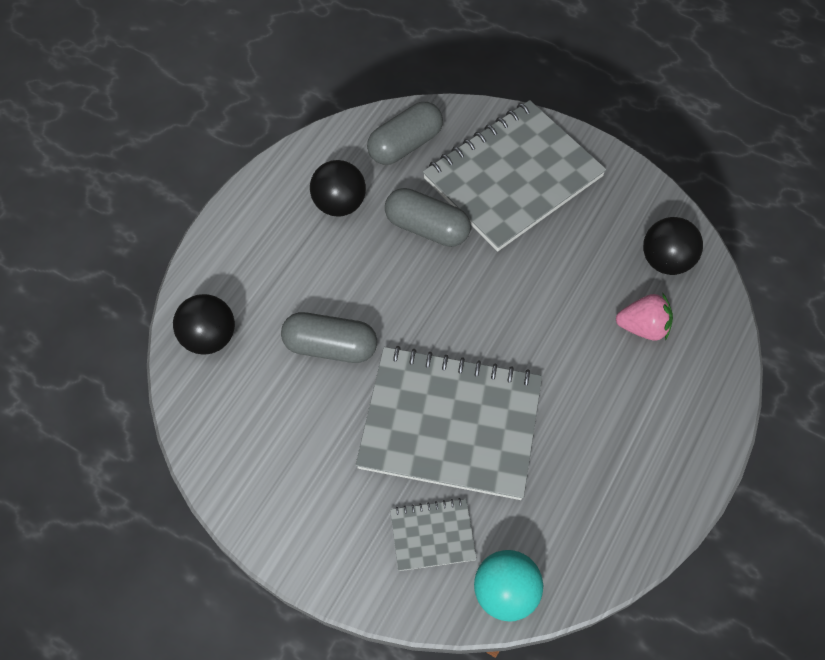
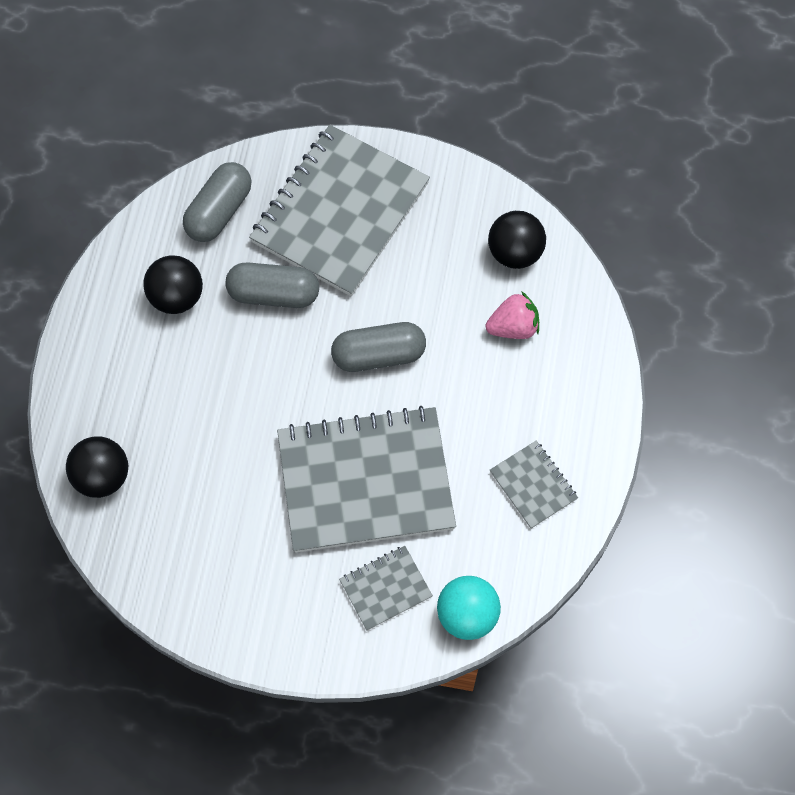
camera: 20 degrees left, 5 degrees up
grey capsule [281,312,377,363] -> grey capsule moved to [331,322,426,372]
none -> grey notebook [490,441,578,529]

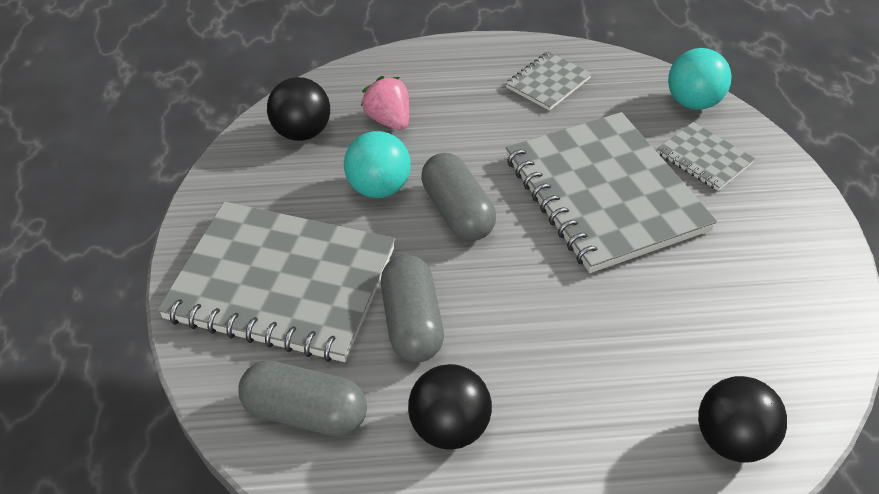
camera: 105 degrees left, 20 degrees down
none -> turquoise ball [344,131,411,198]

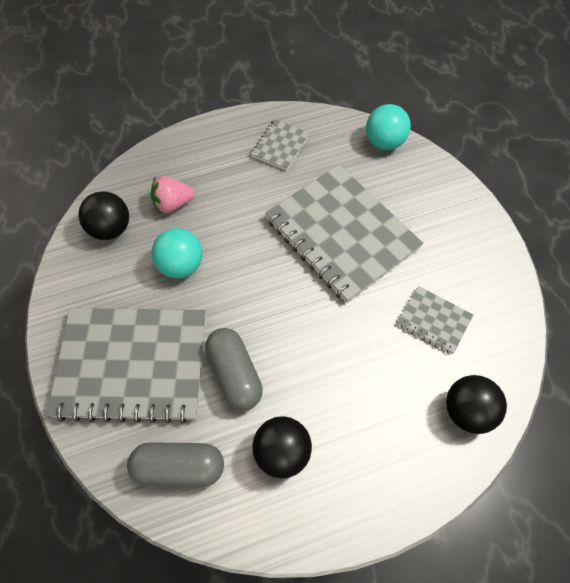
camera: 15 degrees left, 15 degrees up
pink strawberry [361,76,409,130] -> pink strawberry turned 60 degrees counterclockwise [151,176,194,213]
grey capsule [421,153,496,241] -> none
grey notebook [657,122,755,191] -> grey notebook moved to [397,286,473,354]

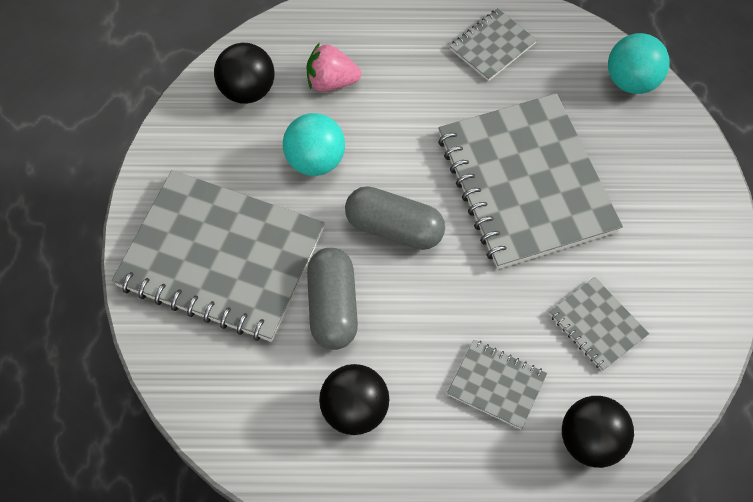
camera: 20 degrees right, 0 degrees up
grey capsule [127,442,224,487] -> grey capsule moved to [345,186,445,250]
none -> grey notebook [447,340,547,429]

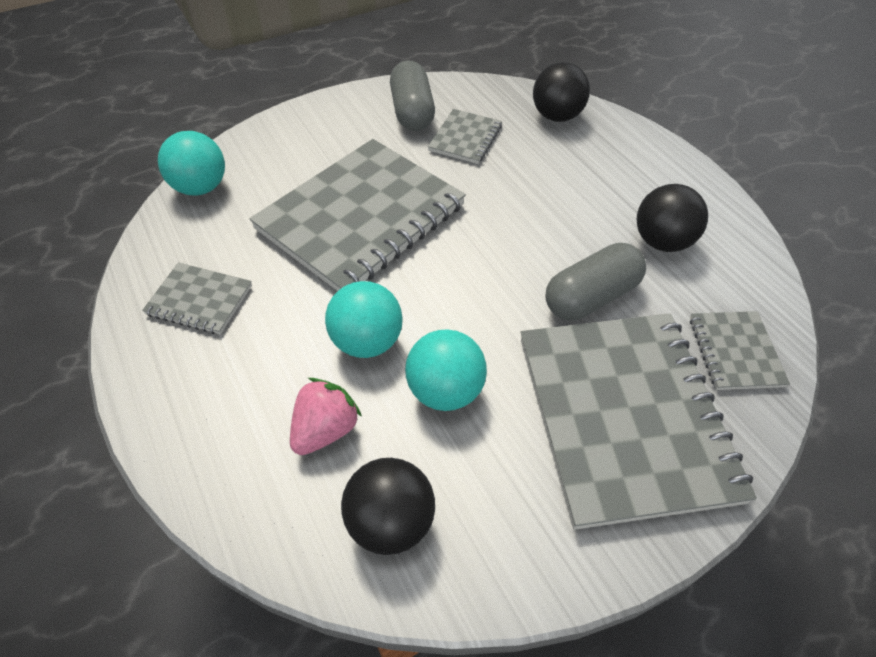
camera: 120 degrees left, 10 degrees down
pink strawberry [307,42,361,92] -> pink strawberry turned 120 degrees counterclockwise [290,378,362,455]
grey capsule [345,186,445,250] -> grey capsule moved to [390,60,435,131]
grey notebook [447,340,547,429] -> grey notebook moved to [690,311,790,390]
none -> turquoise ball [325,281,403,358]

